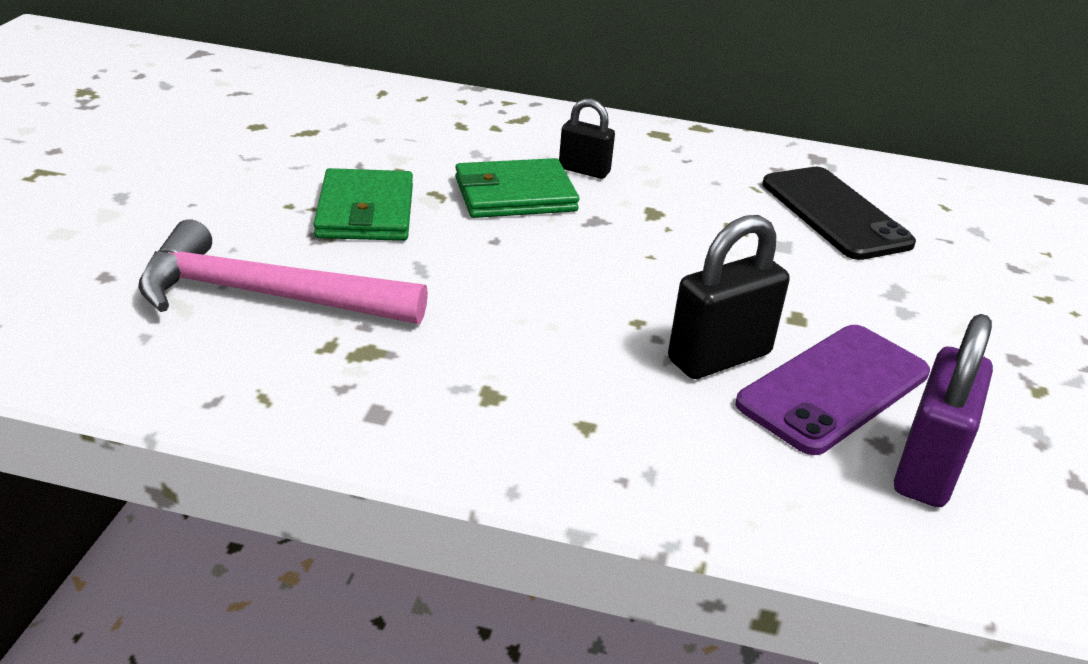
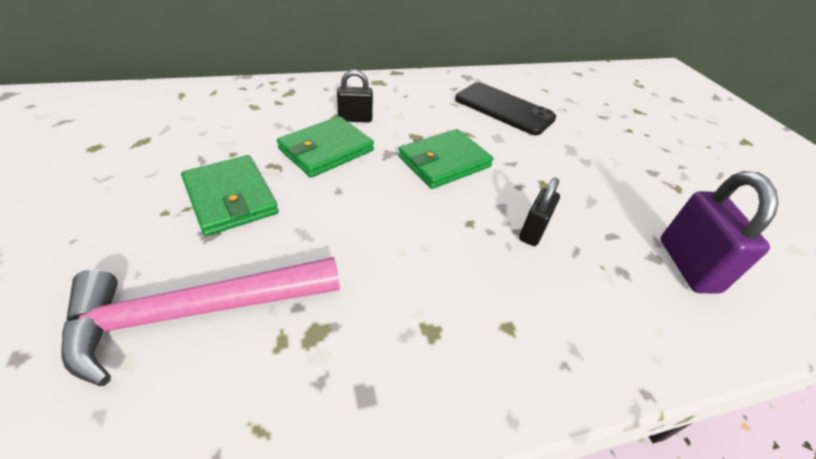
camera: 30 degrees left, 10 degrees up
black padlock [668,215,790,379] -> black padlock [519,178,560,246], size x0.61
purple phone [735,325,930,455] -> none
none -> green wallet [398,129,493,189]

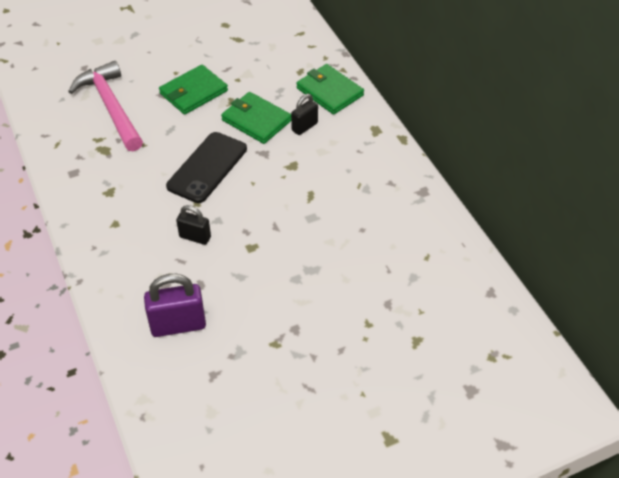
camera: 85 degrees right, 5 degrees up
black padlock [337,70,373,122] -> black padlock turned 60 degrees clockwise [291,94,318,135]
green wallet [398,129,493,189] -> green wallet moved to [296,64,364,115]
black phone [455,82,556,135] -> black phone moved to [166,132,247,203]

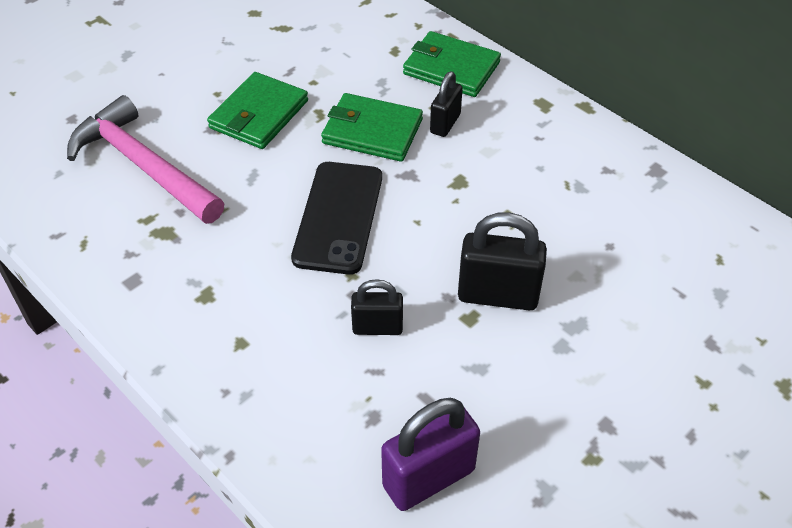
camera: 20 degrees left, 0 degrees up
none -> black padlock [458,212,547,311]

